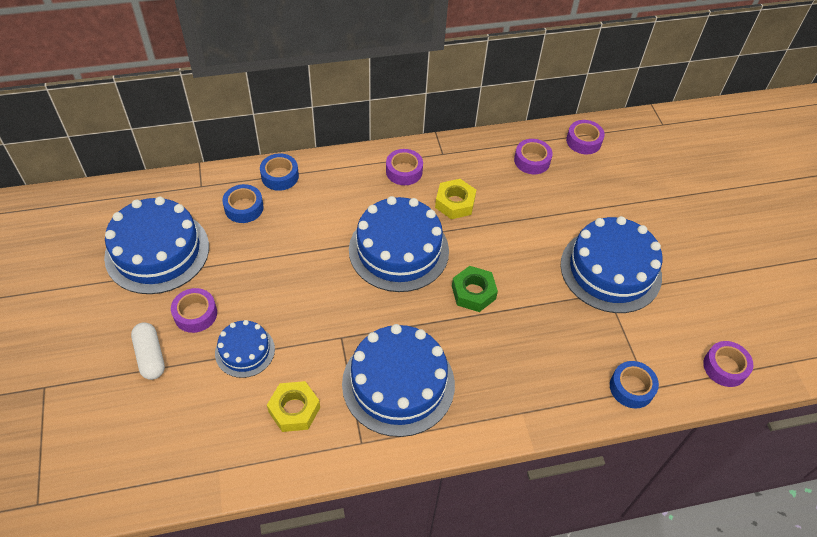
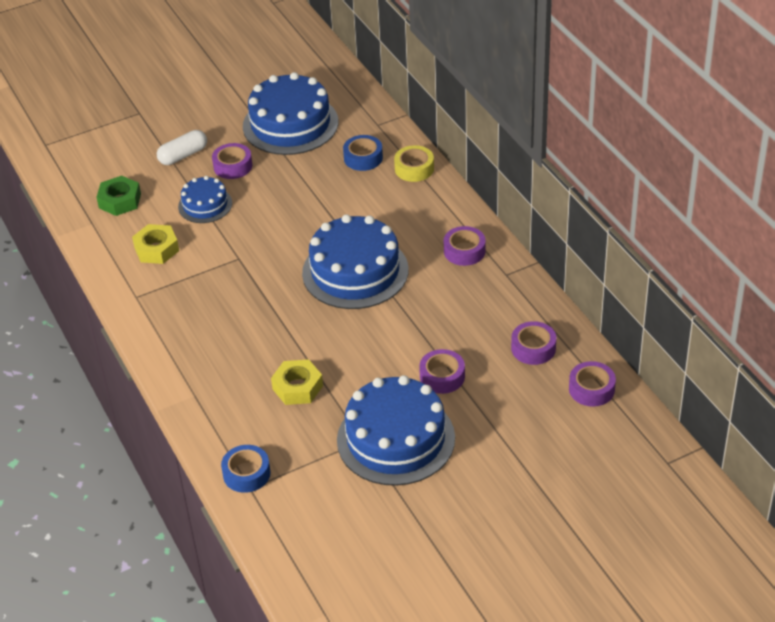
camera: 80 degrees right, 10 degrees down
blue tape [260,154,299,191] -> yellow tape [394,145,434,182]
blue cake [342,324,455,437] -> none
yellow nut [435,179,476,219] -> yellow nut moved to [271,359,323,405]
green nut [452,266,498,312] -> green nut moved to [96,176,141,216]
purple tape [703,341,753,387] -> purple tape moved to [419,349,465,394]

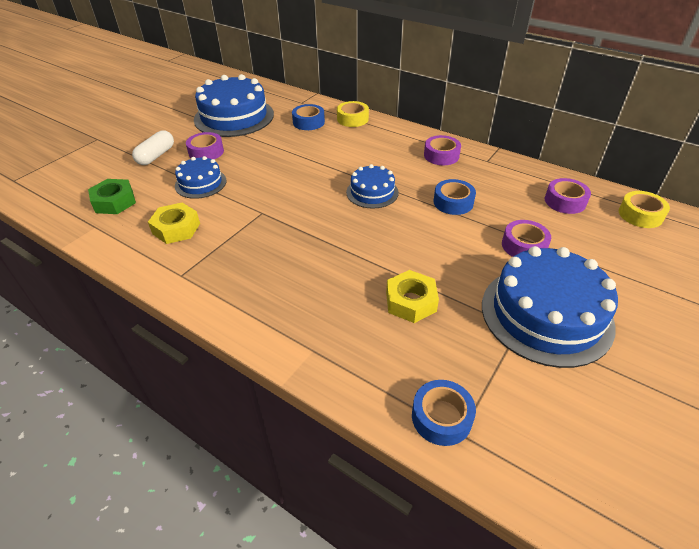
camera: 30 degrees left, 0 degrees up
blue cake [302,214,409,309] -> blue cake [346,164,399,209], size x0.53
purple tape [569,361,616,407] -> yellow tape [619,191,670,228]
none -> blue tape [434,179,476,215]

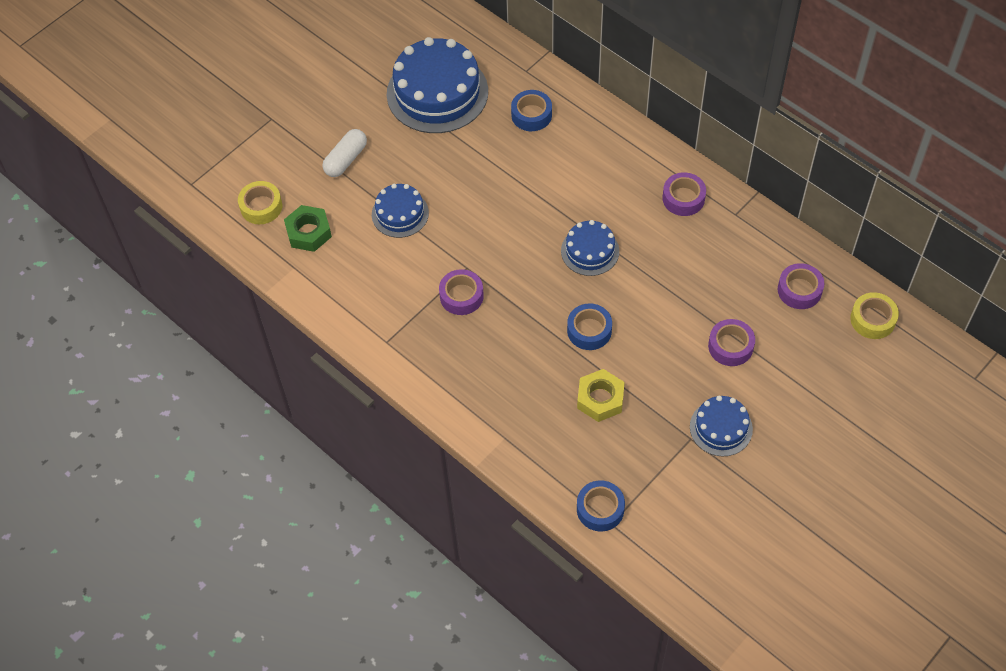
camera: 10 degrees right, 15 degrees up
yellow nut [148,203,200,244] -> none
purple tape [186,132,224,159] -> purple tape moved to [439,269,484,315]
yellow tape [337,101,369,127] -> yellow tape moved to [238,181,282,224]
blue tape [434,179,476,215] -> blue tape moved to [567,303,612,350]
blue cake [482,246,618,368] -> blue cake [690,396,753,456], size x0.53

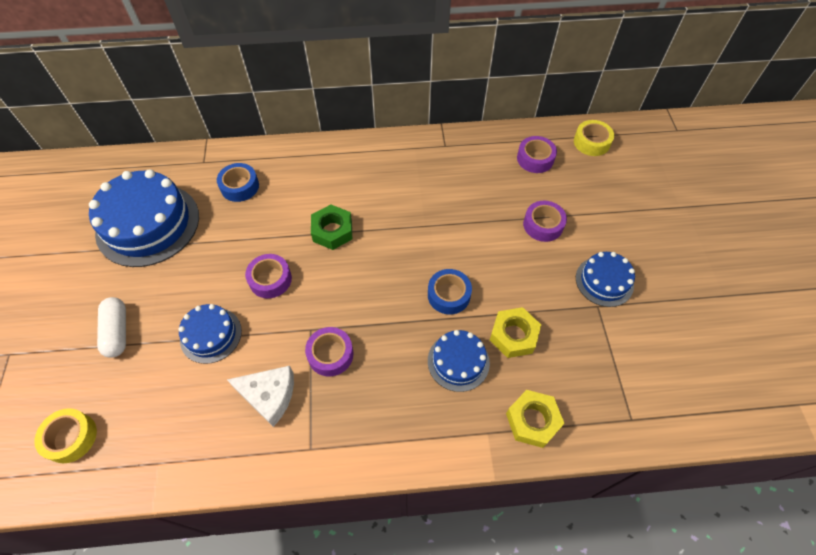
camera: 50 degrees left, 0 degrees up
green nut [284,205,332,252] -> green nut moved to [311,205,352,250]
blue cake [561,220,619,276] -> blue cake moved to [428,330,490,392]
blue tape [577,480,625,532] -> none
purple tape [663,172,706,216] -> purple tape moved to [245,254,292,298]
none -> white cheese [227,366,294,427]
none -> yellow nut [506,390,565,448]

